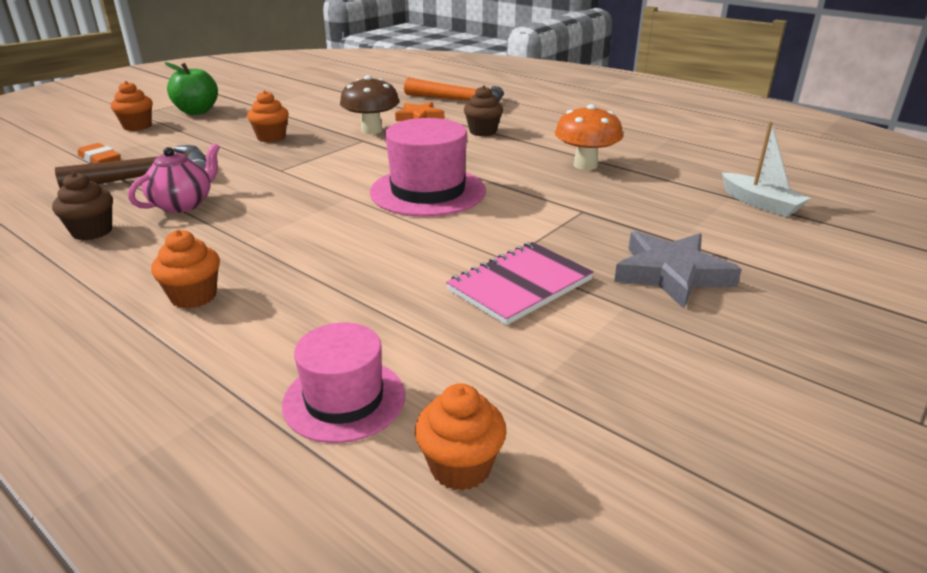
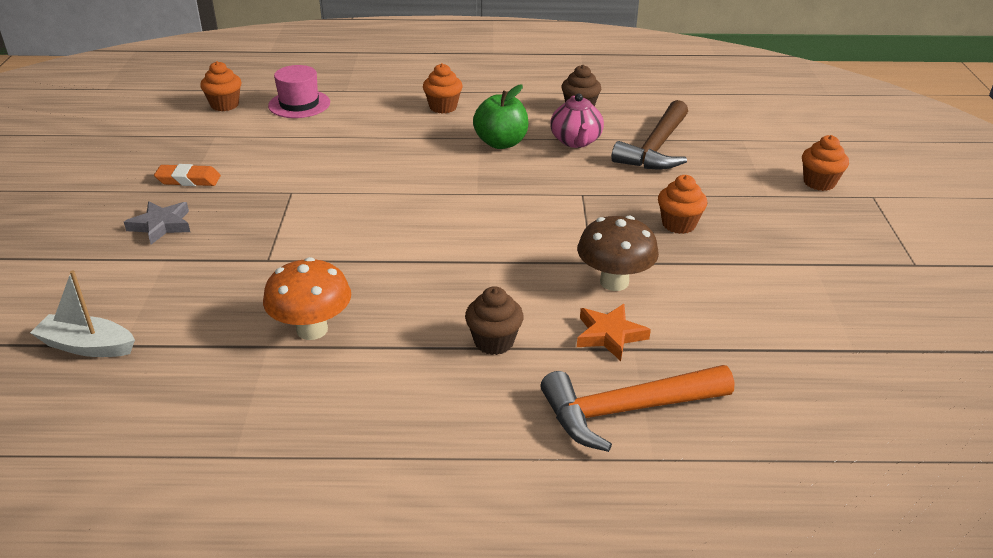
camera: 140 degrees right, 5 degrees up
orange eraser [78,143,121,163] -> orange eraser moved to [154,164,221,186]
green apple [164,62,218,115] -> green apple moved to [473,84,528,149]
pink hat [370,118,486,217] -> none
pink notebook [446,242,594,325] -> none
grey star [614,231,742,309] -> grey star [124,202,190,244], size x0.66

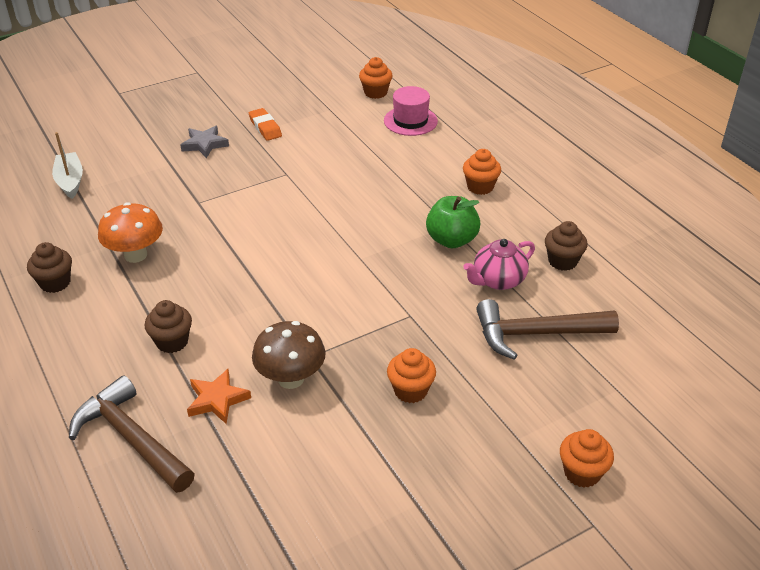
camera: 60 degrees right, 5 degrees up
orange hammer [541,365,734,452] -> brown hammer [69,375,195,493]
none -> brown cupcake [27,242,72,293]

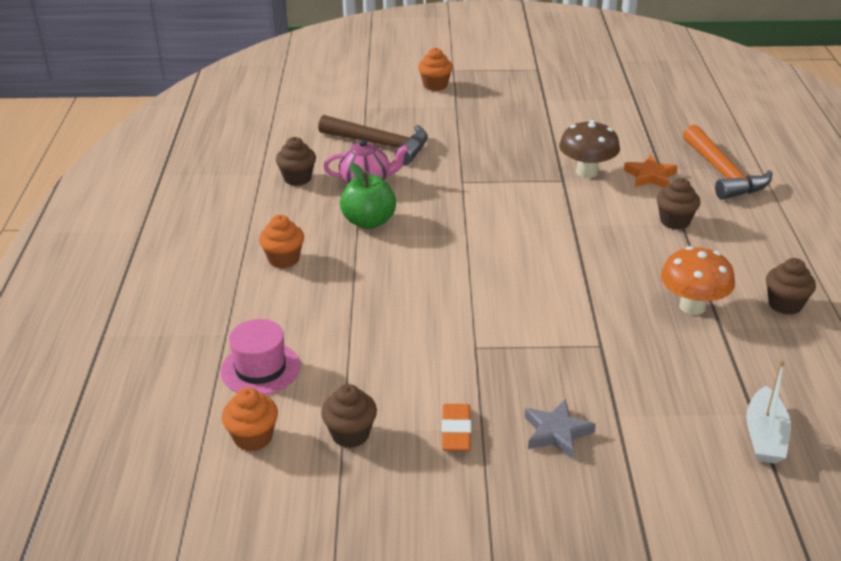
camera: 150 degrees left, 5 degrees down
brown hammer [69,375,195,493] -> orange hammer [683,125,773,200]
orange cupcake [387,348,436,403] -> none
none -> brown cupcake [321,384,377,448]

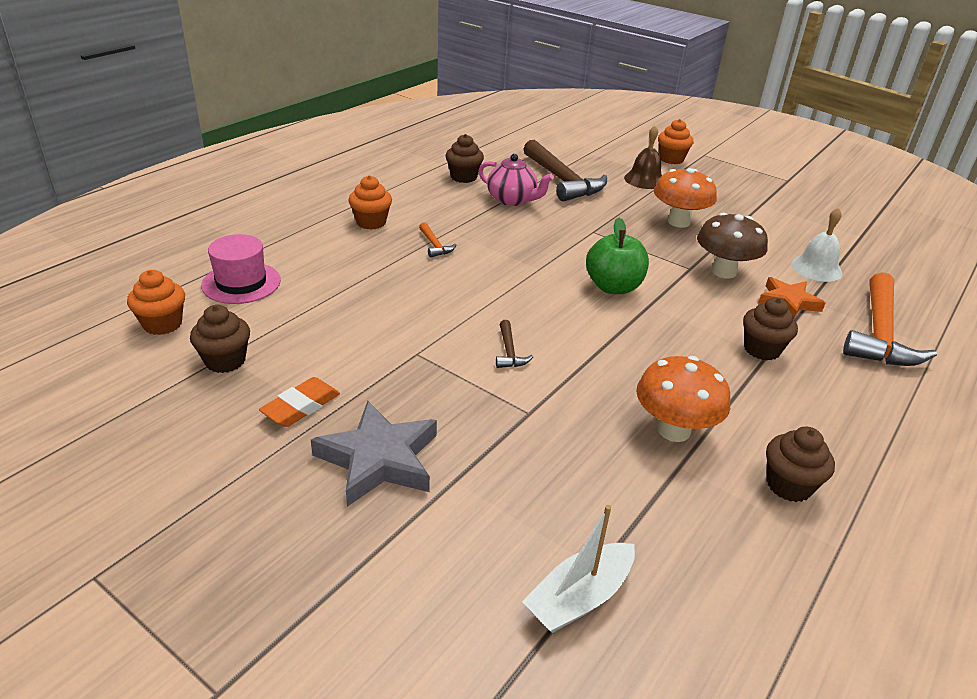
camera: 35 degrees right, 0 degrees up
green apple [340,163,396,229] -> green apple moved to [586,218,649,294]
grey star [524,399,596,459] -> grey star [311,401,437,507], size x1.51
none -> orange hammer [419,222,456,258]
none -> brown hammer [496,320,533,368]
none -> brown bell [624,126,662,189]
none -> orange mushroom [654,168,717,228]
none -> white bell [791,208,842,282]

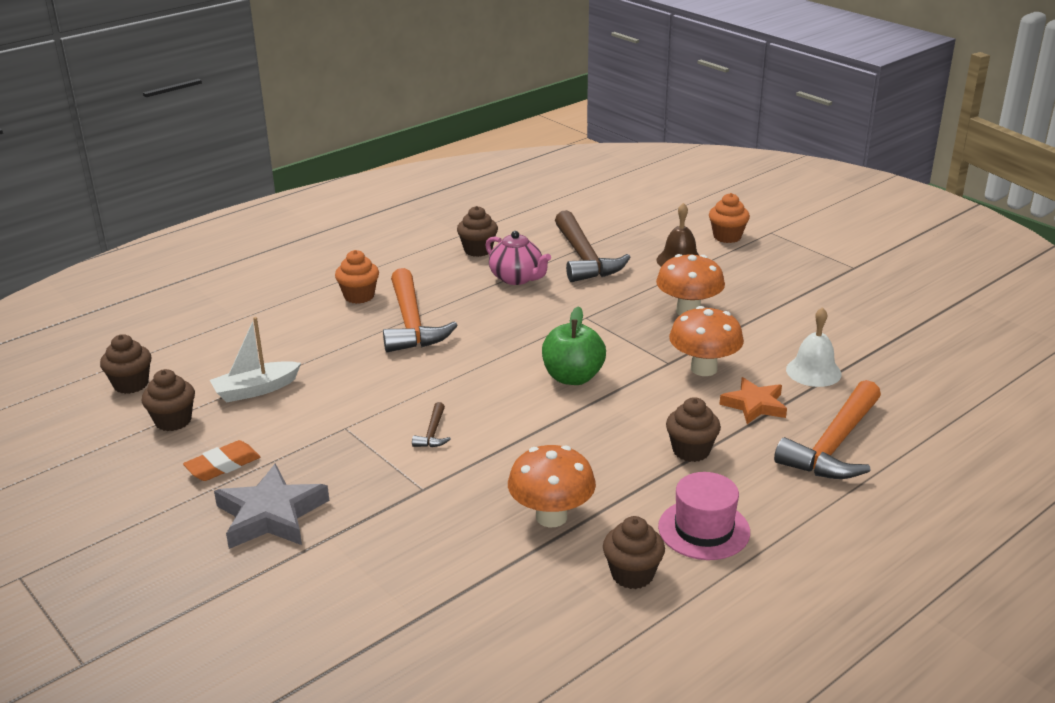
camera: 15 degrees right, 5 degrees down
orange cupcake [127,270,185,335] -> brown cupcake [100,334,151,394]
pink hat [201,234,281,304] -> pink hat moved to [658,472,750,560]
orange hammer [419,222,456,258] -> orange hammer [383,268,458,352], size x2.31
white boat [522,505,635,633] -> white boat moved to [210,317,301,402]
brown mushroom [697,213,768,278] -> orange mushroom [669,306,744,376]

